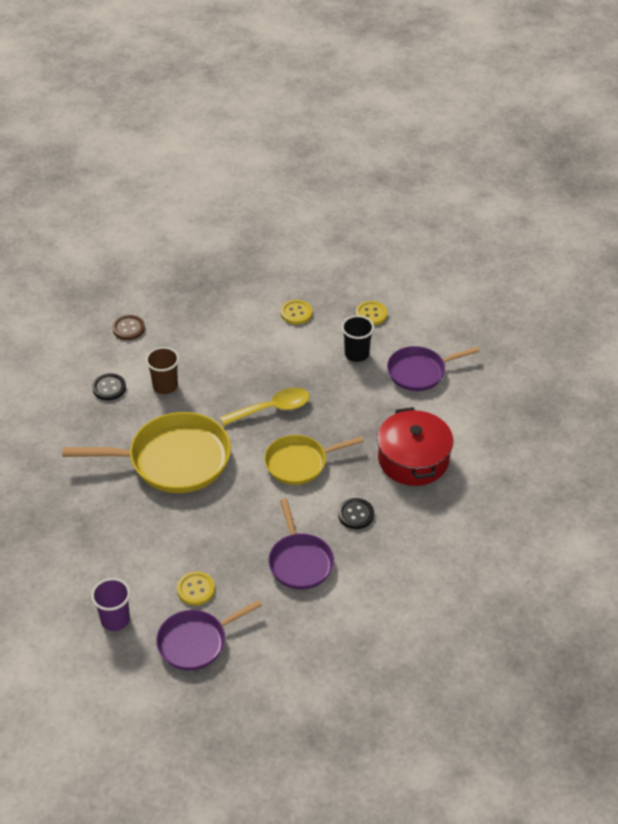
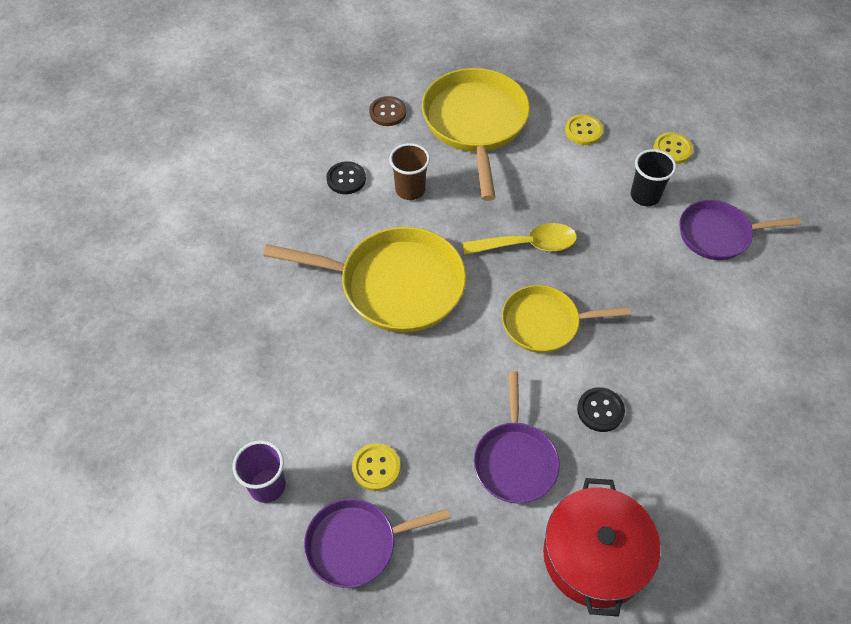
camera: 15 degrees right, 10 degrees up
red pot [377,407,453,486] -> red pot moved to [543,478,661,617]
none -> yellow pan [422,68,530,201]

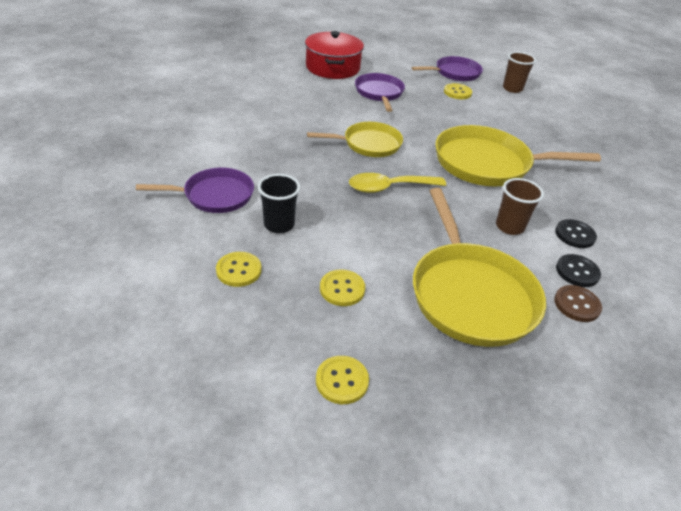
camera: 170 degrees right, 15 degrees down
purple cup [233,440,286,503] -> brown cup [503,52,536,93]
black button [577,387,625,432] -> black button moved to [556,254,601,287]
none -> yellow button [316,356,369,404]

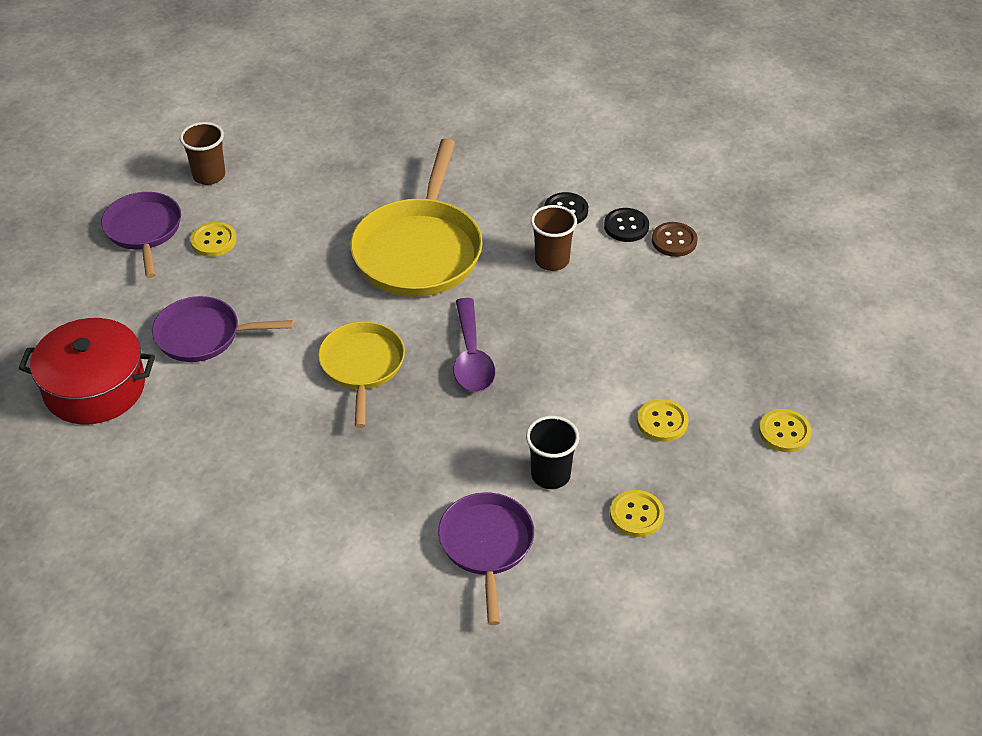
camera: 80 degrees left, 5 degrees up
yellow spoon [349,173,446,193] -> purple spoon [453,298,495,392]
yellow pan [413,188,546,347] -> none

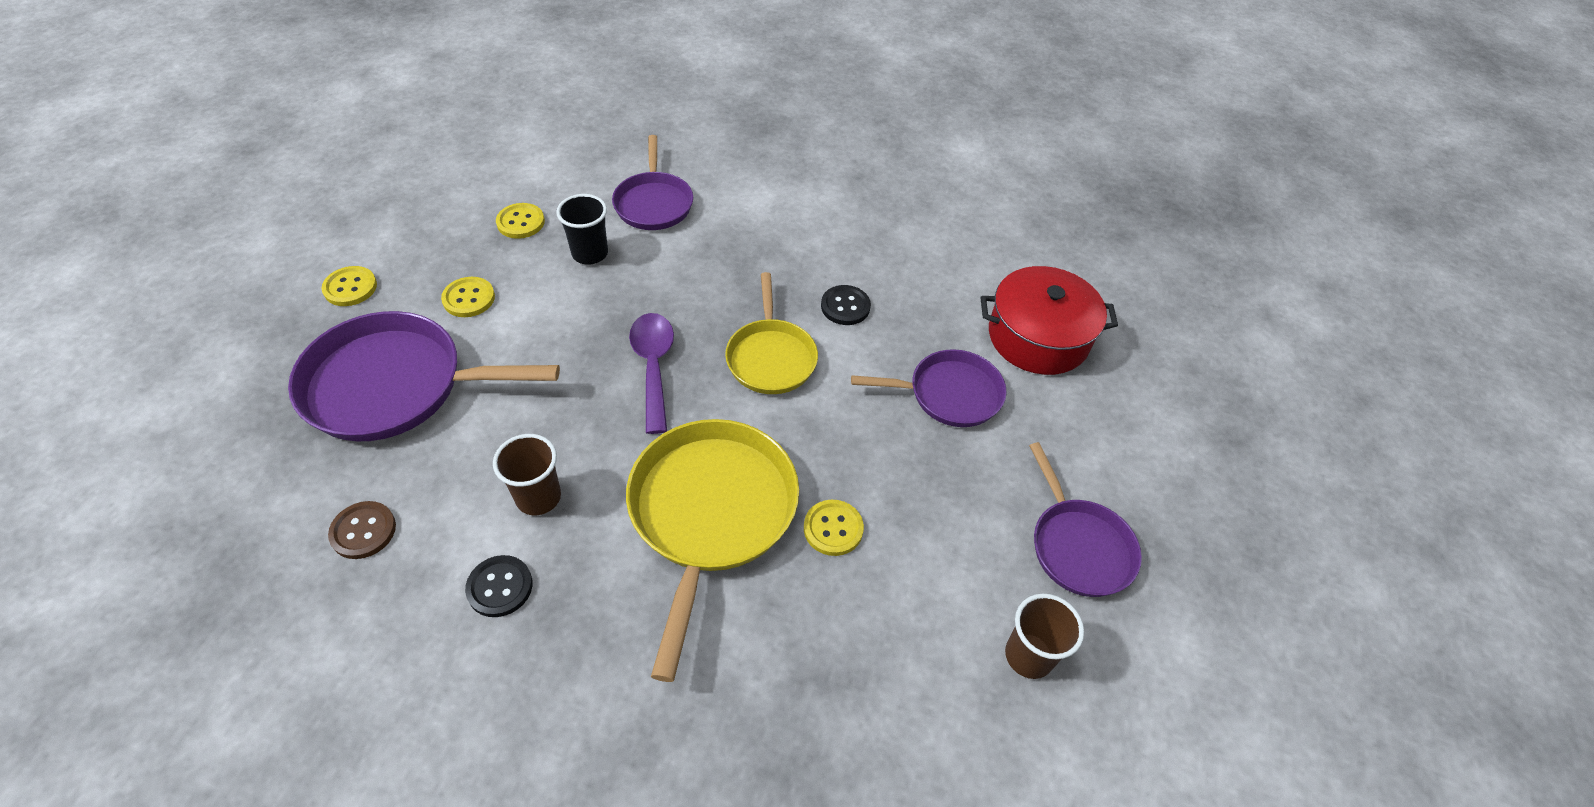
camera: 175 degrees right, 5 degrees up
yellow button [190,222,237,257] -> yellow button moved to [804,500,864,556]
black button [604,208,649,242] -> black button moved to [821,285,871,325]
none -> purple pan [288,311,560,441]

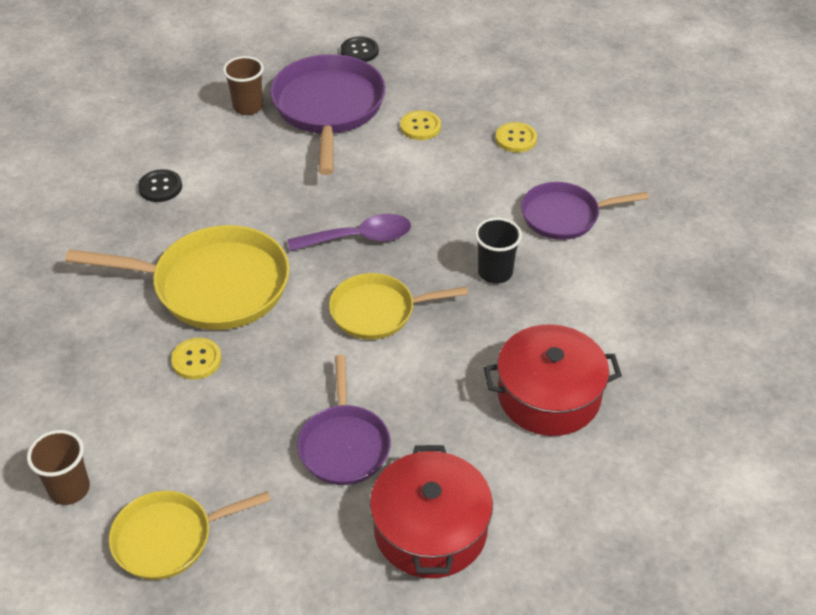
camera: 90 degrees right, 5 degrees down
yellow button [321,266,377,306] -> none
brown button [328,501,396,559] -> none
brown cup [493,434,561,515] -> brown cup moved to [223,56,264,115]
black cup [556,194,608,265] -> black cup moved to [475,217,522,284]
black button [821,285,871,325] -> black button moved to [341,36,379,62]
purple pan [1029,442,1142,597] -> yellow pan [109,491,271,580]
none -> red pot [484,324,622,436]

